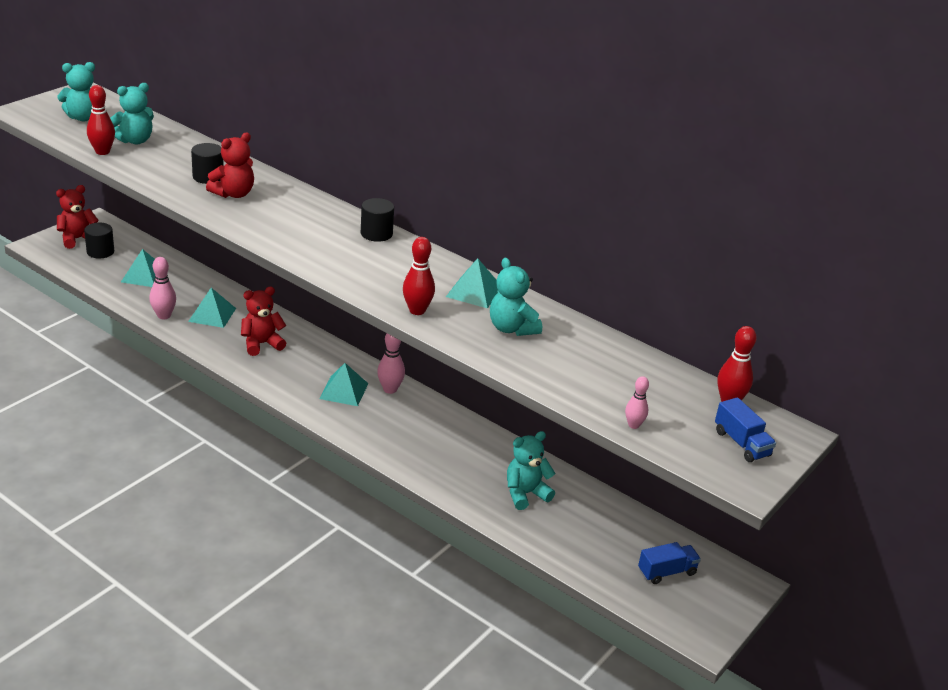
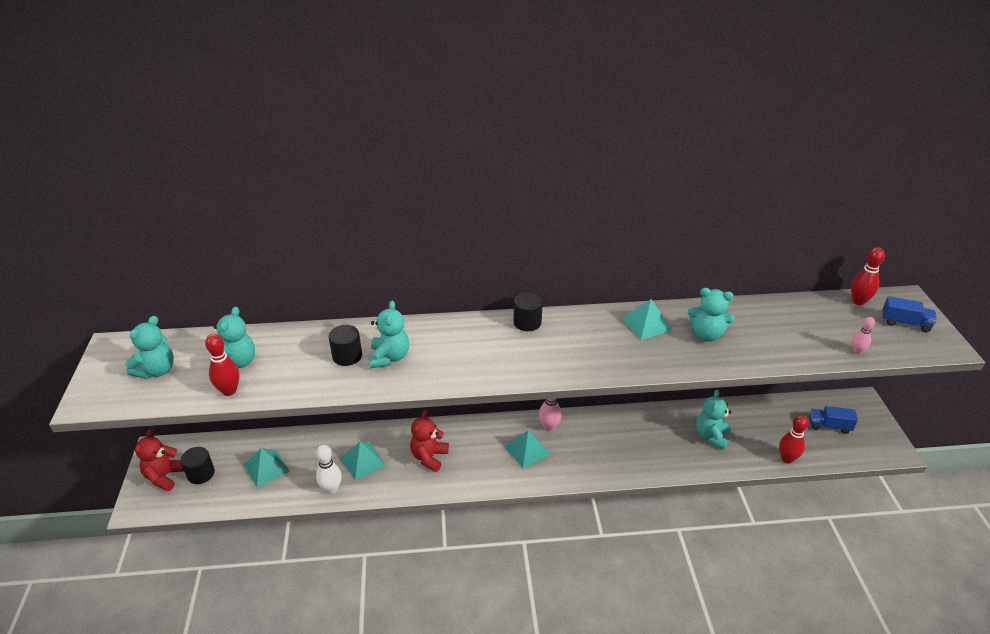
camera: 40 degrees left, 5 degrees up
pink bowling pin [149,257,176,319] -> white bowling pin [316,445,342,494]
red teddy bear [206,133,254,198] -> turquoise teddy bear [368,300,409,368]
red bowling pin [403,237,435,315] -> red bowling pin moved to [779,415,809,463]
blue truck [638,542,701,584] -> blue truck turned 105 degrees counterclockwise [809,406,858,434]

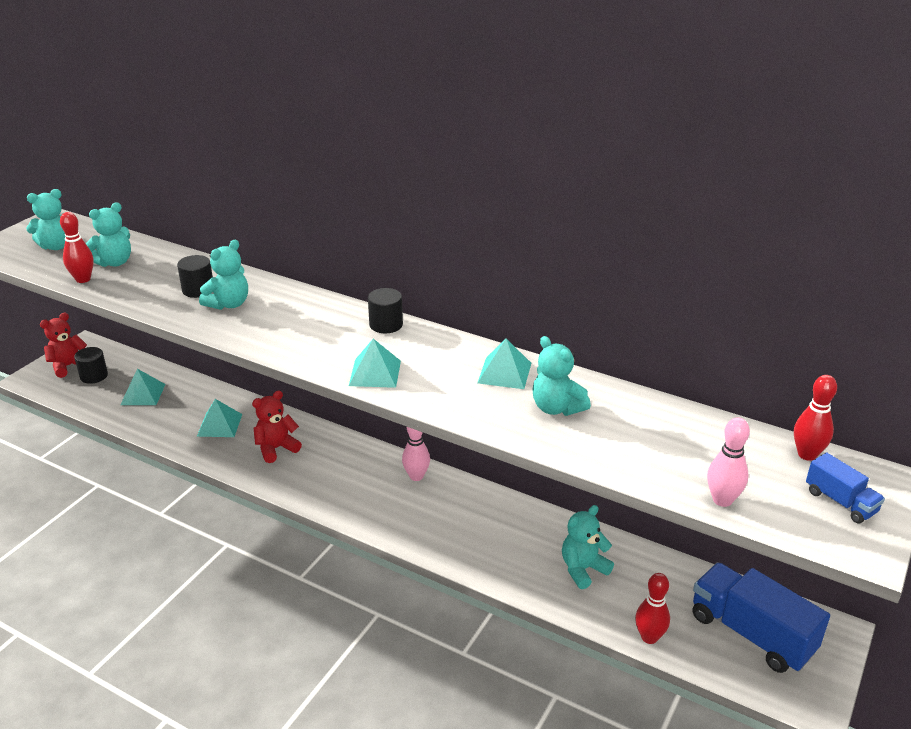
camera: 35 degrees right, 5 degrees down
white bowling pin [316,445,342,494] -> none
turquoise pyramid [505,430,551,468] -> turquoise pyramid moved to [349,339,401,388]
blue truck [809,406,858,434] -> blue truck [692,563,830,673], size x1.99
pink bowling pin [852,317,875,354] -> pink bowling pin [707,417,750,507], size x1.57

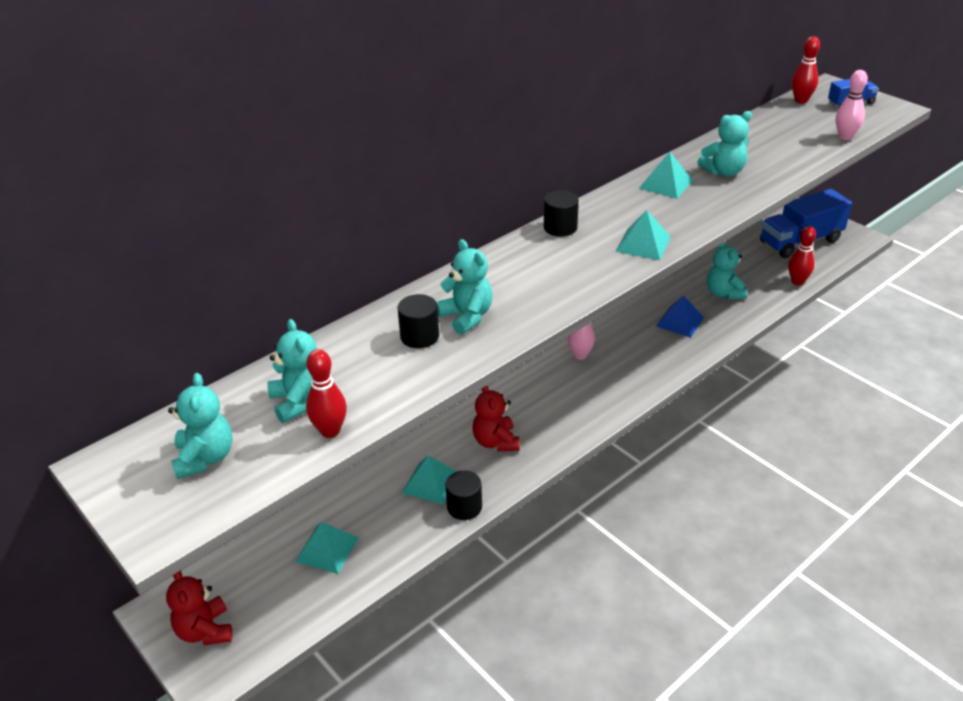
camera: 70 degrees left, 5 degrees up
black cylinder [74,347,108,384] -> black cylinder moved to [446,470,482,520]
none -> blue pyramid [656,295,704,338]

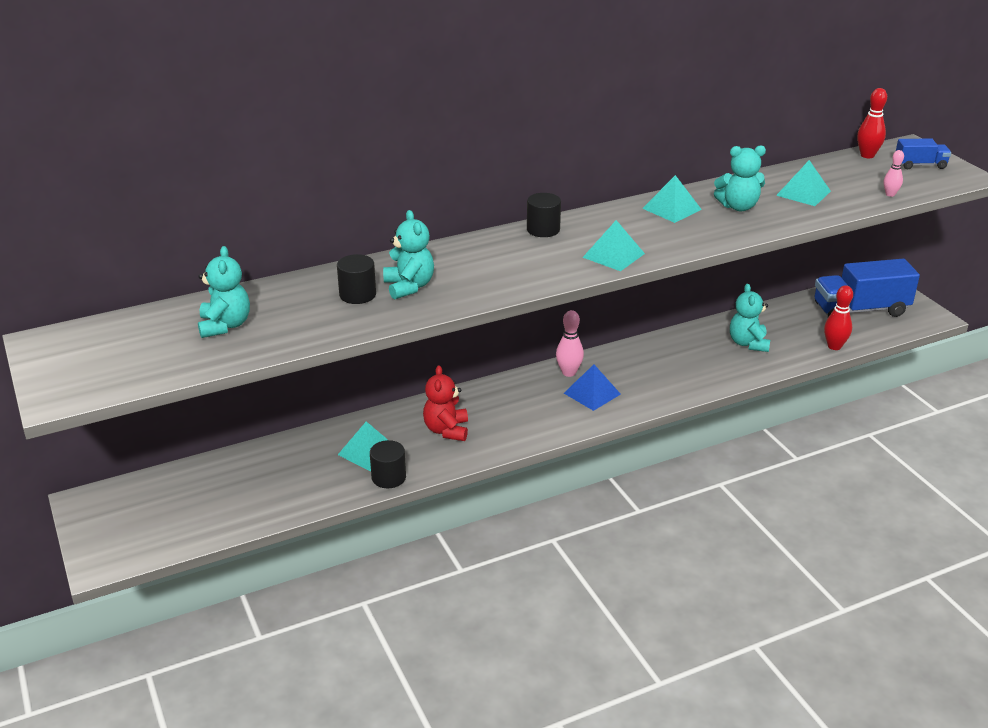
camera: 15 degrees right, 5 degrees down
red teddy bear [166,570,232,645] -> none
turquoise teddy bear [168,373,233,479] -> none
turquoise pyramid [295,522,358,574] -> turquoise pyramid moved to [776,160,831,206]
red bowling pin [306,349,347,438] -> none
blue pyramid [656,295,704,338] -> blue pyramid moved to [564,365,621,411]
pink bowling pin [836,70,868,140] -> pink bowling pin [884,150,904,197], size x0.64

